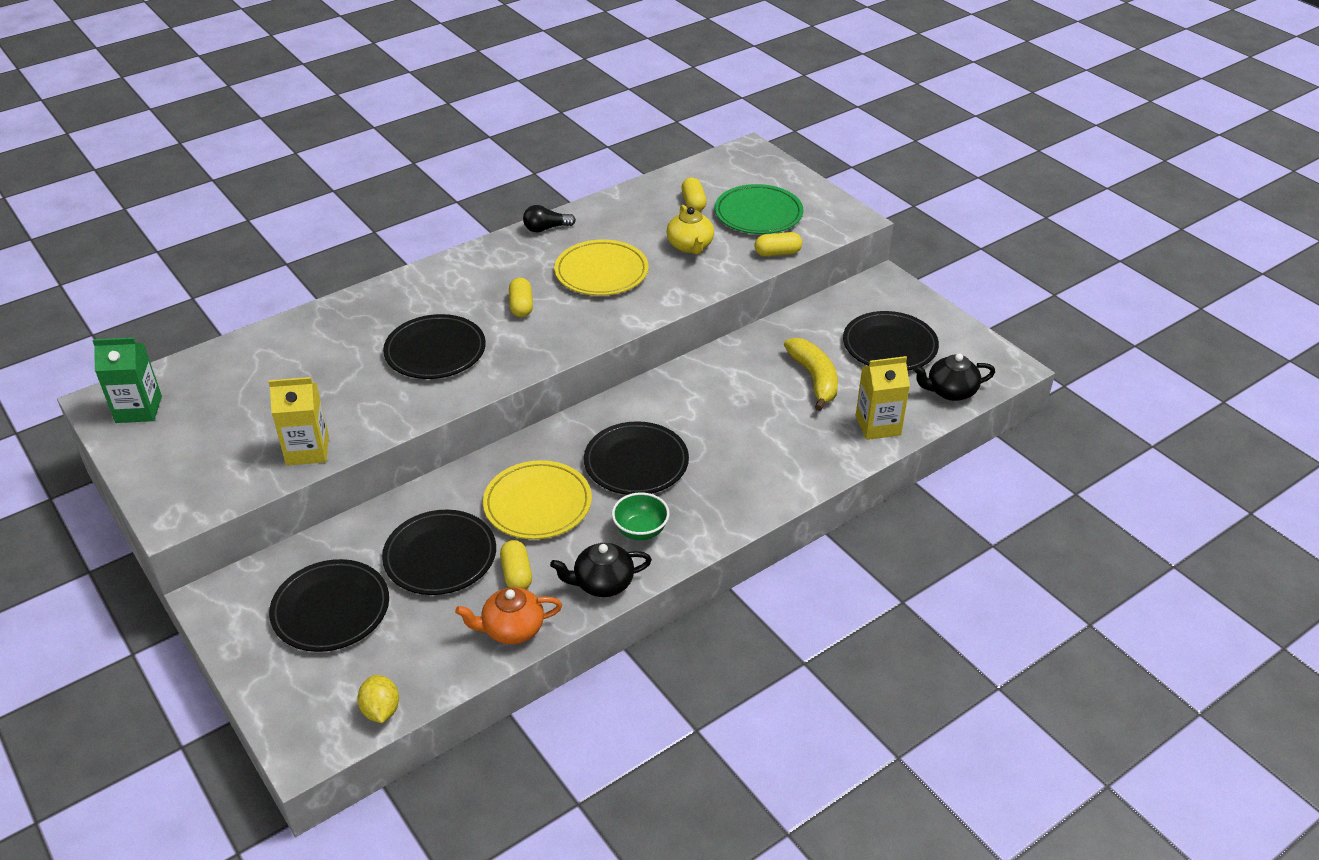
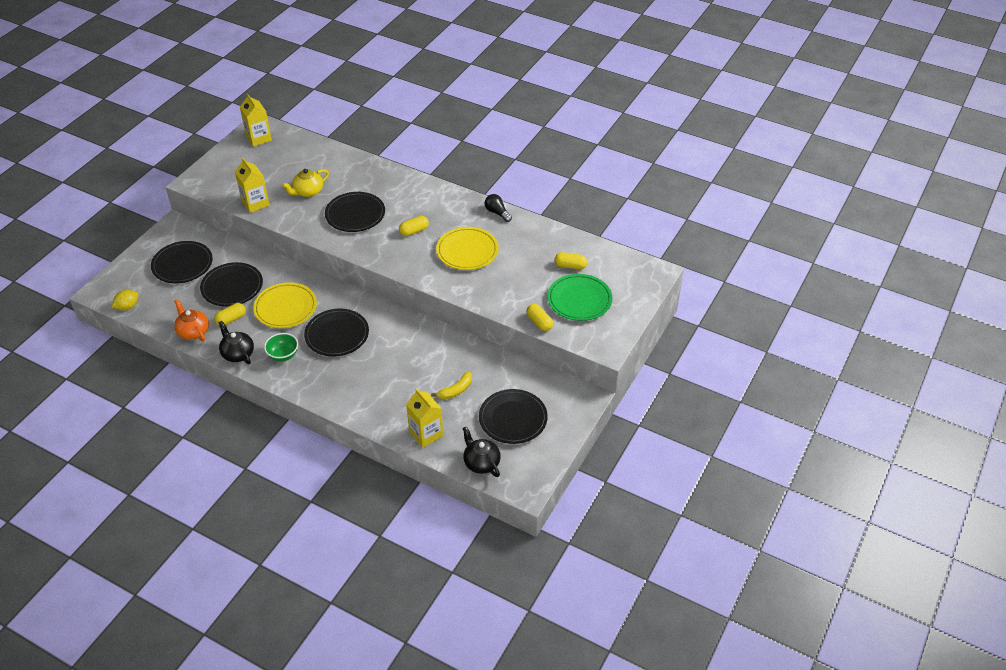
camera: 65 degrees right, 5 degrees up
green carton [92,337,162,423] -> yellow carton [240,94,272,147]
yellow teapot [666,205,714,254] -> yellow teapot moved to [282,169,329,197]
yellow capsule [681,177,707,211] -> yellow capsule turned 45 degrees clockwise [555,252,587,269]
yellow banana [784,338,838,411] -> yellow banana [431,371,472,400], size x0.66

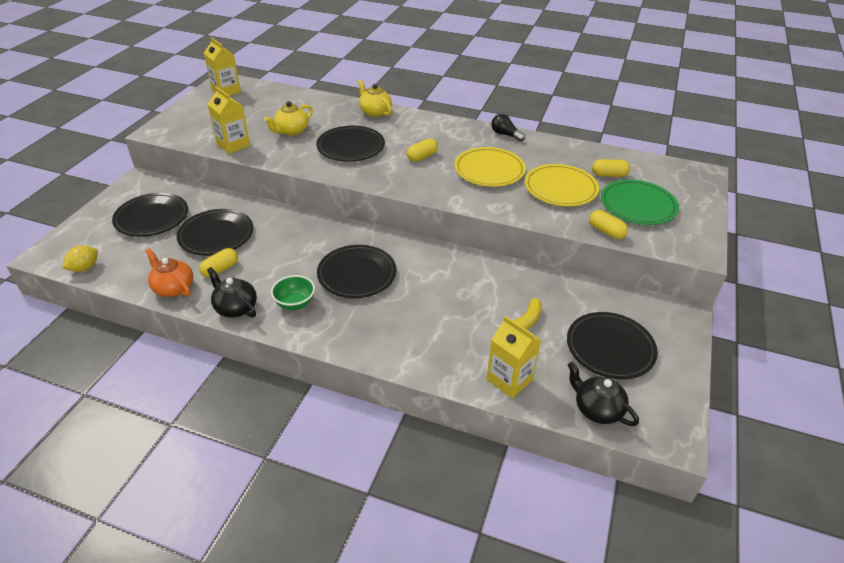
camera: 10 degrees left, 5 degrees down
yellow plate [253,282,317,328] -> yellow plate moved to [525,164,599,206]
none -> yellow teapot [358,80,392,117]

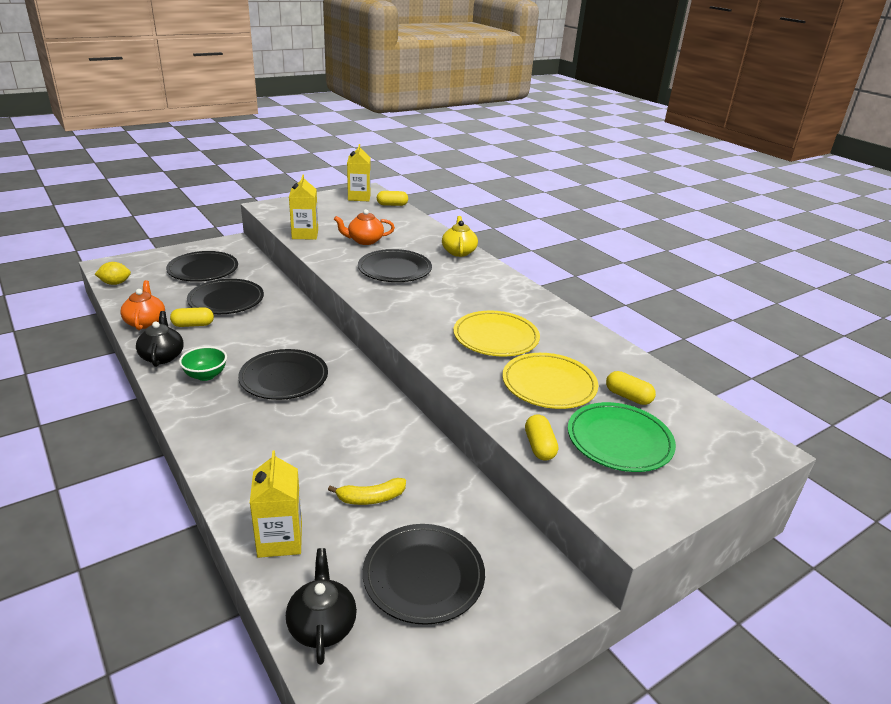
camera: 35 degrees right, 10 degrees down
yellow teapot [264,101,313,136] -> orange teapot [334,209,395,245]
yellow capsule [407,138,438,162] -> yellow capsule moved to [377,191,408,206]
black light bulb [491,114,525,142] -> none

